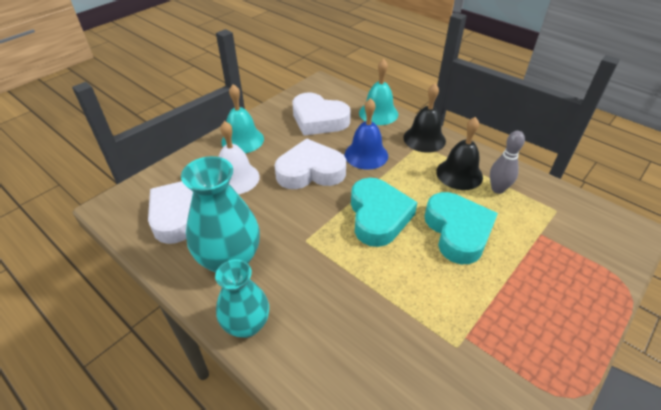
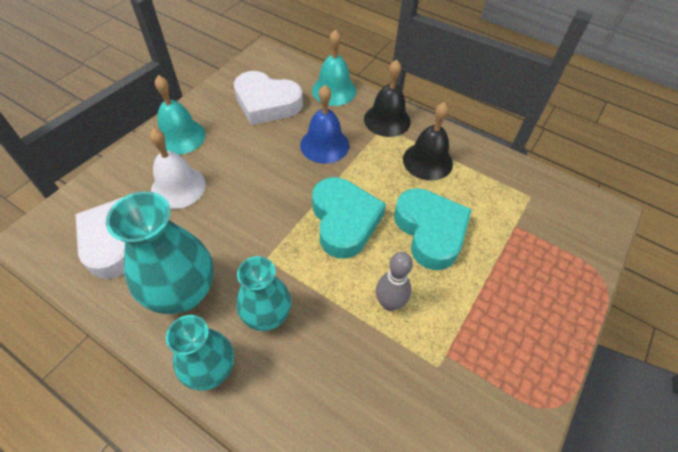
camera: 10 degrees left, 10 degrees up
white heart [275,139,346,189] -> none
grey bowling pin [490,131,525,194] -> grey bowling pin moved to [376,252,413,311]
none -> turquoise vase [236,256,291,331]

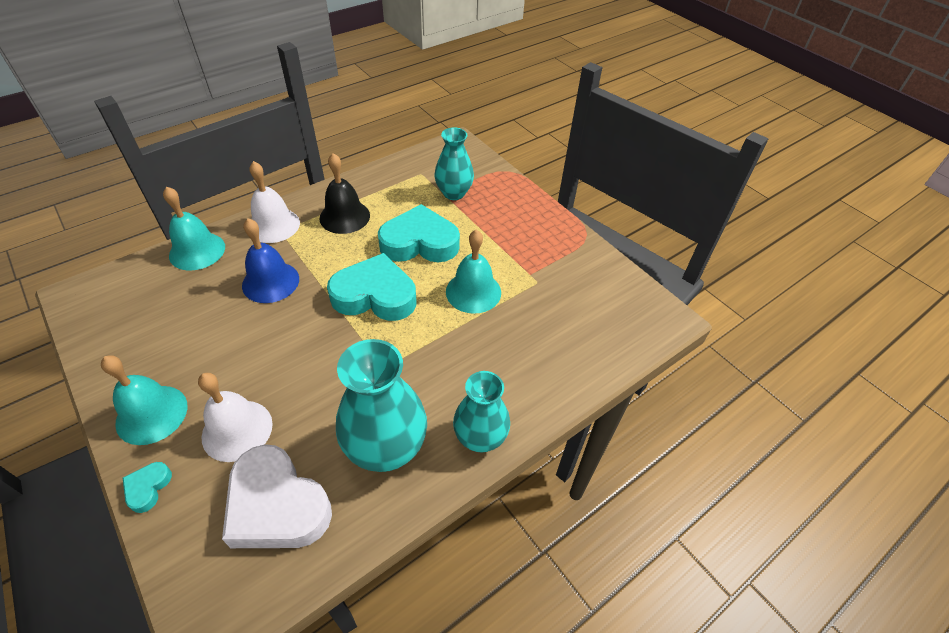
camera: 70 degrees left, 5 degrees down
white heart [234,71,303,125] -> none
turquoise vase [236,256,291,331] -> turquoise vase moved to [434,127,474,200]
black bell [364,60,411,137] -> white bell [249,161,300,243]
grey bowling pin [376,252,413,311] -> turquoise bell [446,230,501,314]
none -> turquoise heart [123,462,172,513]

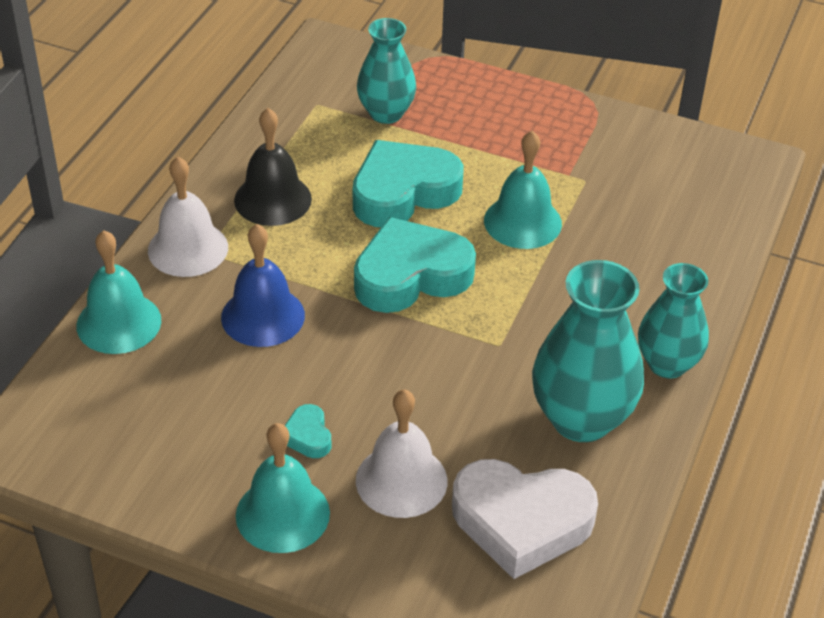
camera: 30 degrees left, 5 degrees down
turquoise heart [123,462,172,513] -> turquoise heart moved to [285,404,332,458]

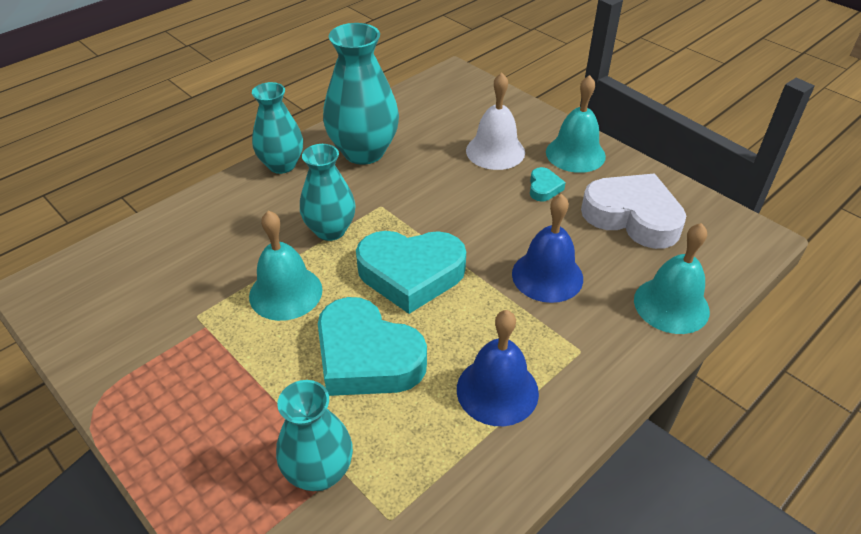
camera: 155 degrees left, 0 degrees up
white bell [148,157,228,277] -> none
black bell [234,108,312,226] -> blue bell [457,310,539,426]
turquoise heart [353,140,463,227] -> turquoise heart turned 45 degrees clockwise [318,297,427,396]
white heart [452,459,598,579] -> white heart moved to [581,174,686,249]
none -> turquoise vase [300,144,356,241]

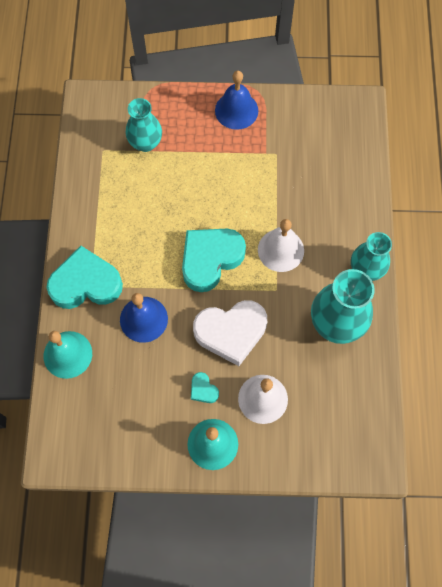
camera: 135 degrees right, 25 degrees up
turquoise bell [249,211,323,321] -> none
turquoise vase [300,144,356,241] -> white bell [258,219,304,272]
turquoise heart [318,297,427,396] -> turquoise heart moved to [46,246,123,309]
blue bell [457,310,539,426] -> blue bell moved to [215,71,258,130]
white heart [581,174,686,249] -> white heart moved to [193,300,267,366]

